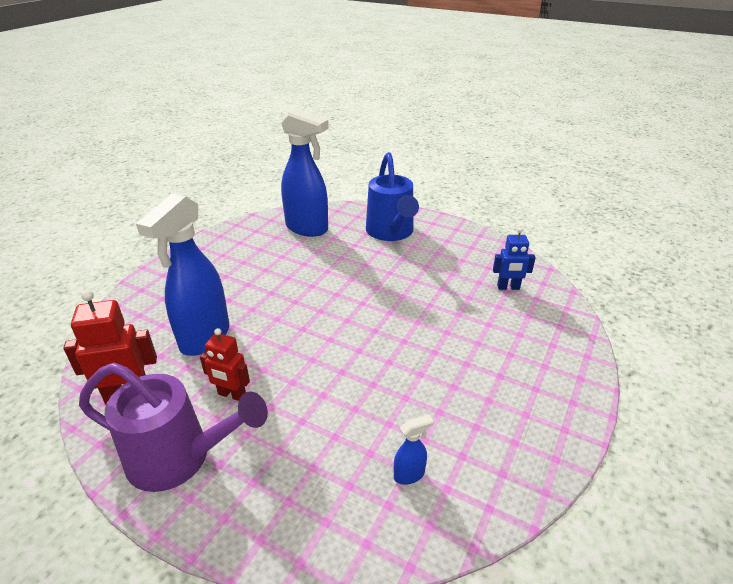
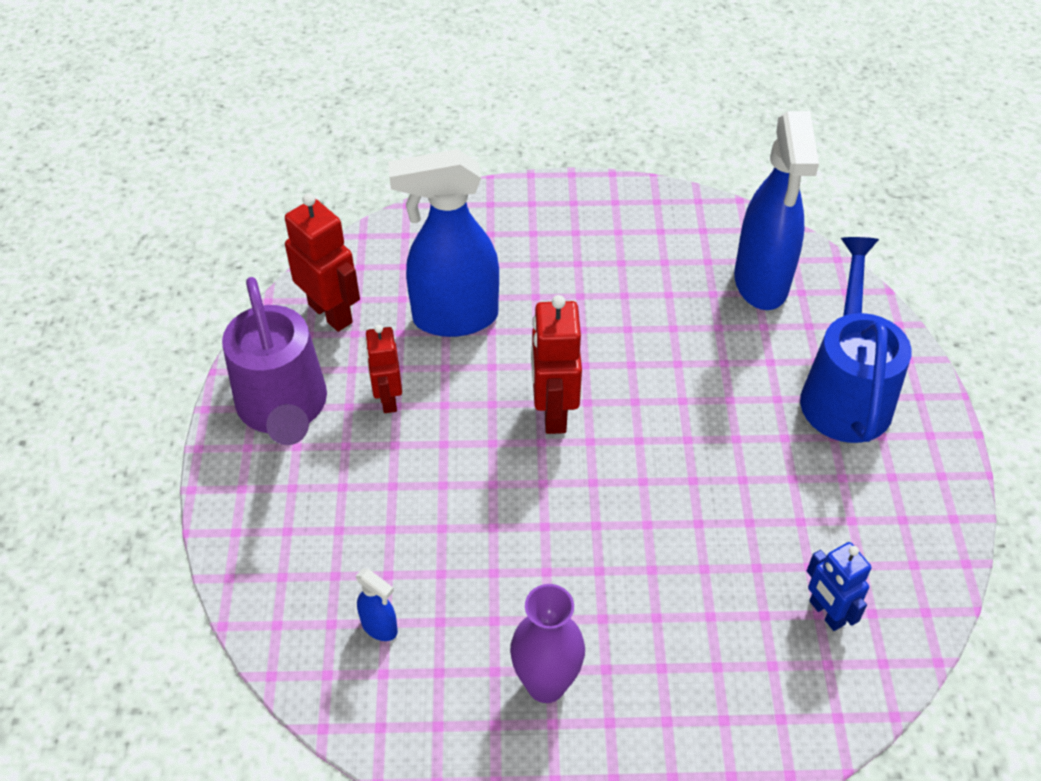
camera: 60 degrees right, 15 degrees up
blue watering can [366,152,419,241] -> blue watering can turned 135 degrees clockwise [800,237,912,443]
none -> purple vase [510,584,585,703]
none -> red robot [531,295,582,434]

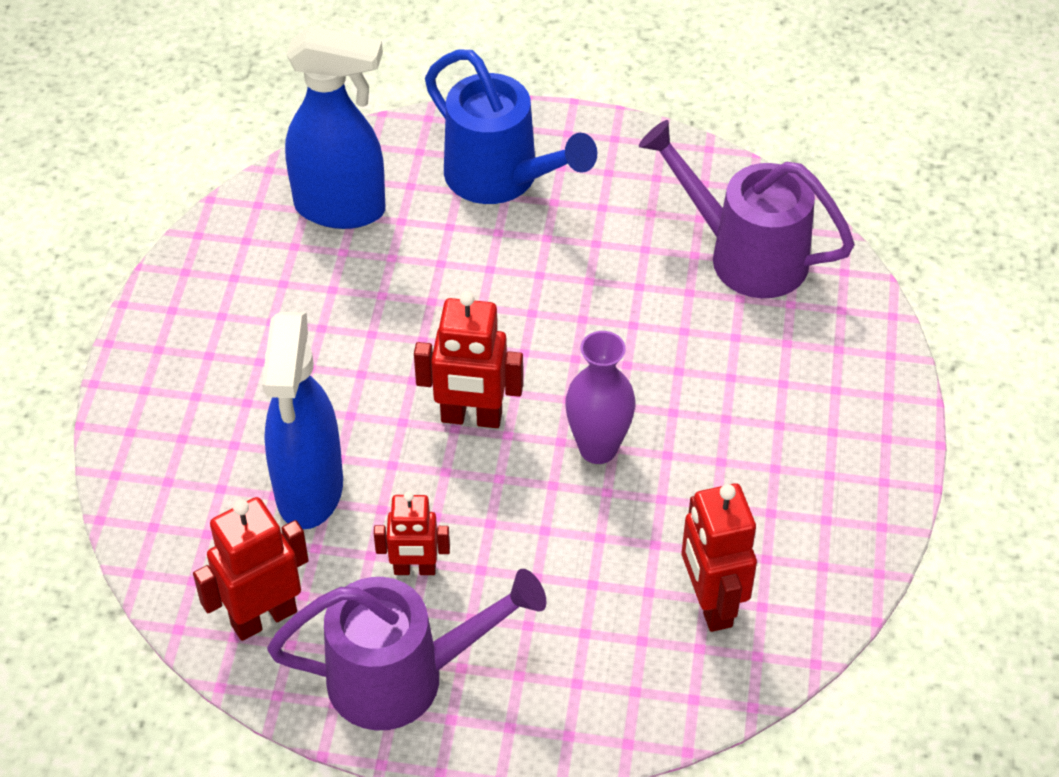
camera: 80 degrees left, 0 degrees up
blue spray bottle [356,569,398,641] -> red robot [682,483,757,632]
purple vase [510,584,585,703] -> purple vase moved to [565,331,636,464]
blue watering can [800,237,912,443] -> blue watering can turned 150 degrees counterclockwise [425,49,597,204]
blue robot [807,542,872,631] -> purple watering can [639,120,855,298]

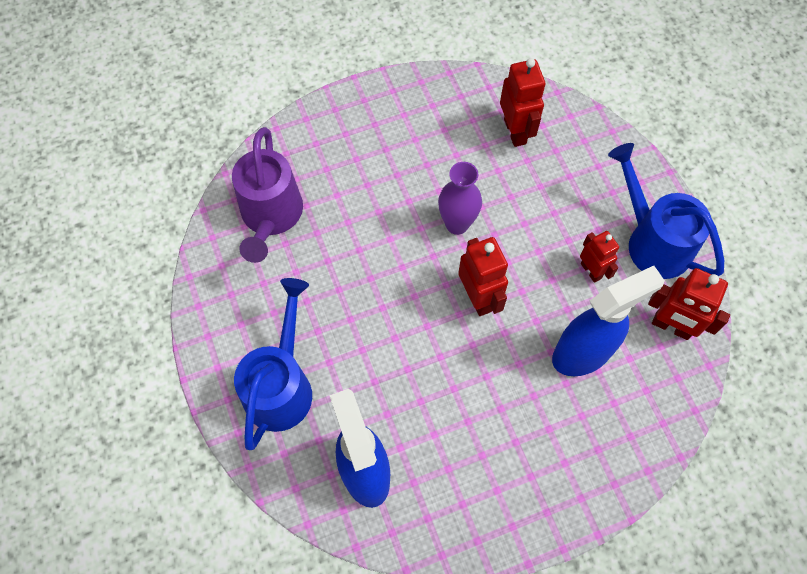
camera: 120 degrees left, 15 degrees up
purple watering can [267,569,547,730] -> blue watering can [608,143,724,279]
red robot [682,483,757,632] -> red robot turned 60 degrees counterclockwise [500,58,546,147]

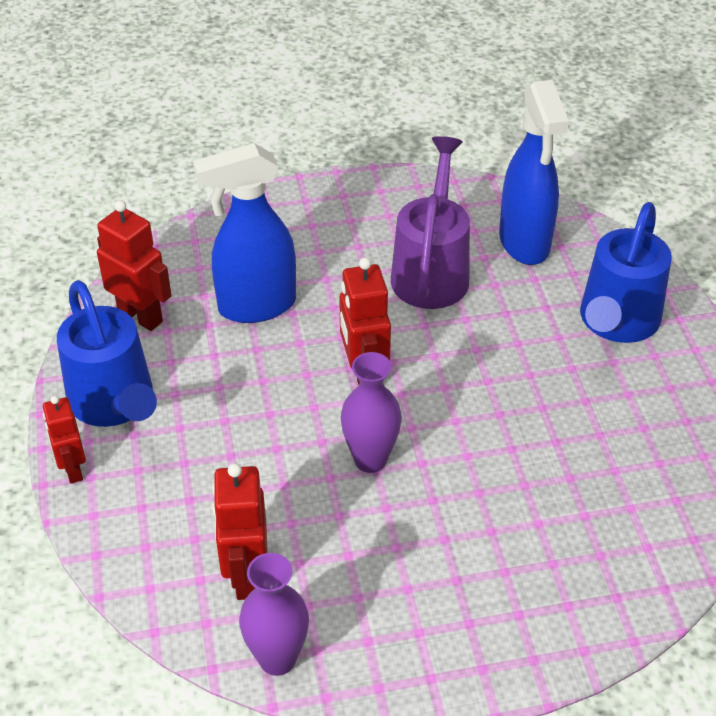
camera: 170 degrees left, 20 degrees down
purple watering can [232,127,303,263] -> purple watering can moved to [391,136,470,309]
red robot [580,231,619,283] -> red robot moved to [43,396,86,483]
none -> purple vase [239,553,309,676]

